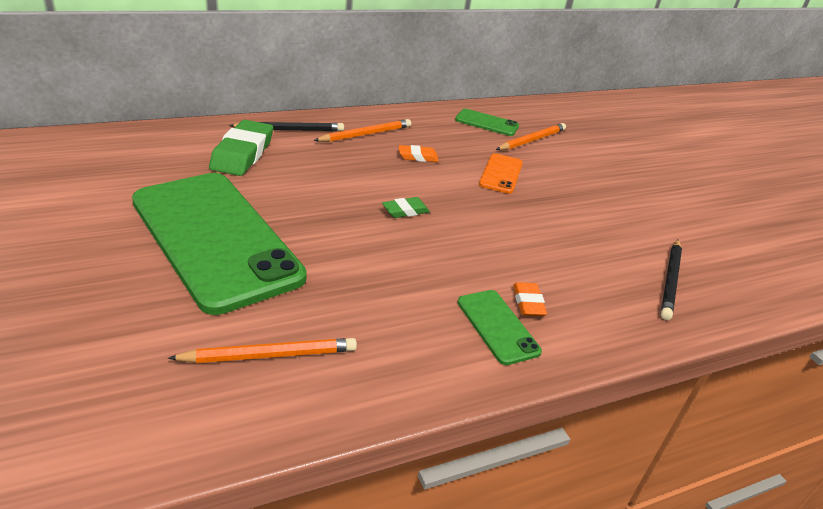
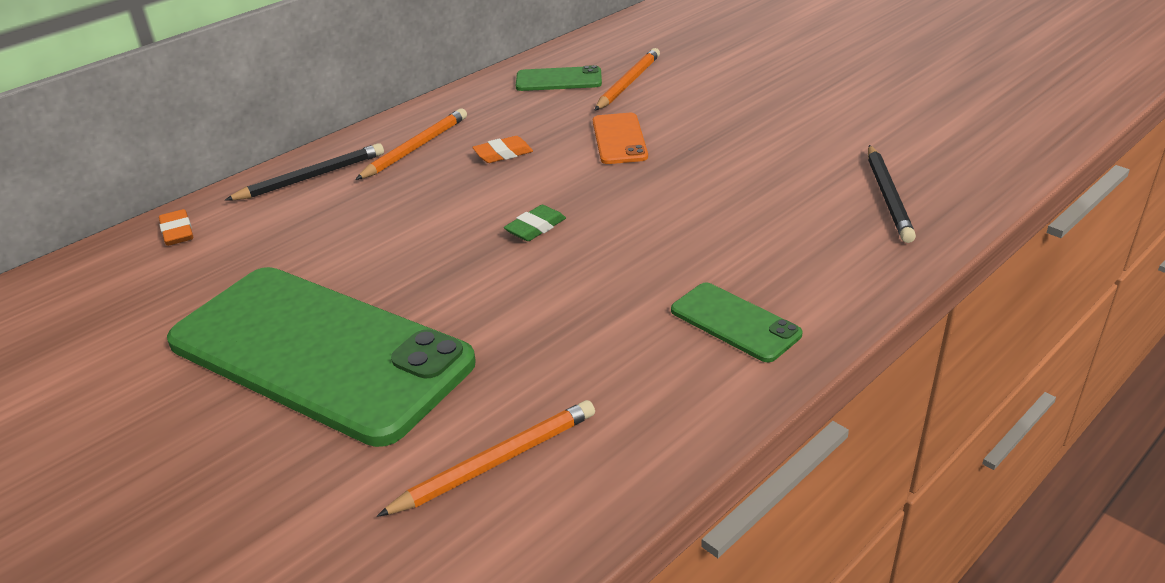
camera: 15 degrees left, 0 degrees up
green eraser [209,120,273,176] -> none
orange eraser [513,282,547,316] -> orange eraser moved to [159,209,193,246]

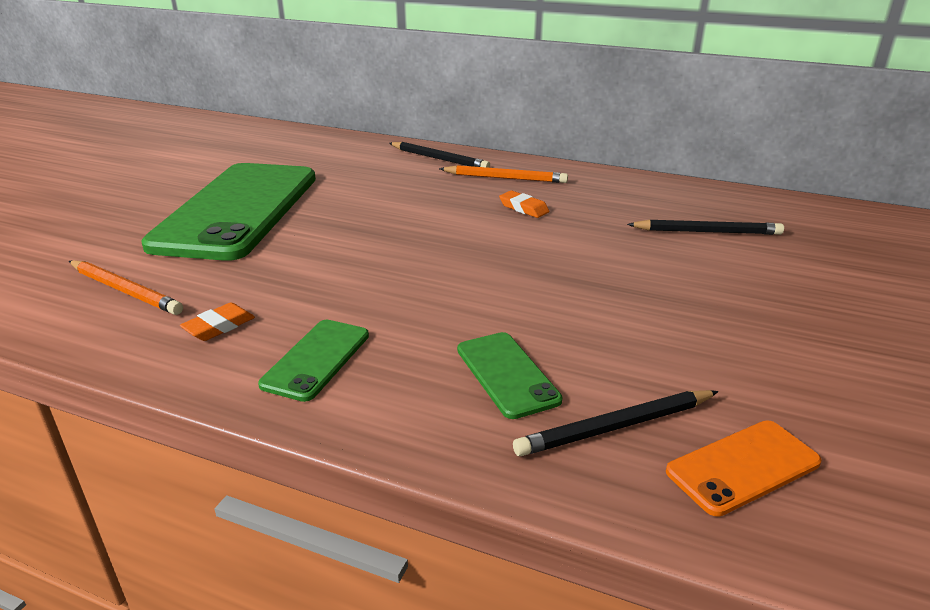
camera: 65 degrees right, 5 degrees down
orange eraser [159,209,193,246] -> orange eraser moved to [180,303,255,341]
green eraser [504,205,566,241] -> none
green phone [516,65,602,91] -> green phone moved to [457,332,563,419]
orange phone [593,113,648,164] -> orange phone moved to [666,421,822,517]
orange pencil [594,48,660,111] -> black pencil [627,219,784,235]

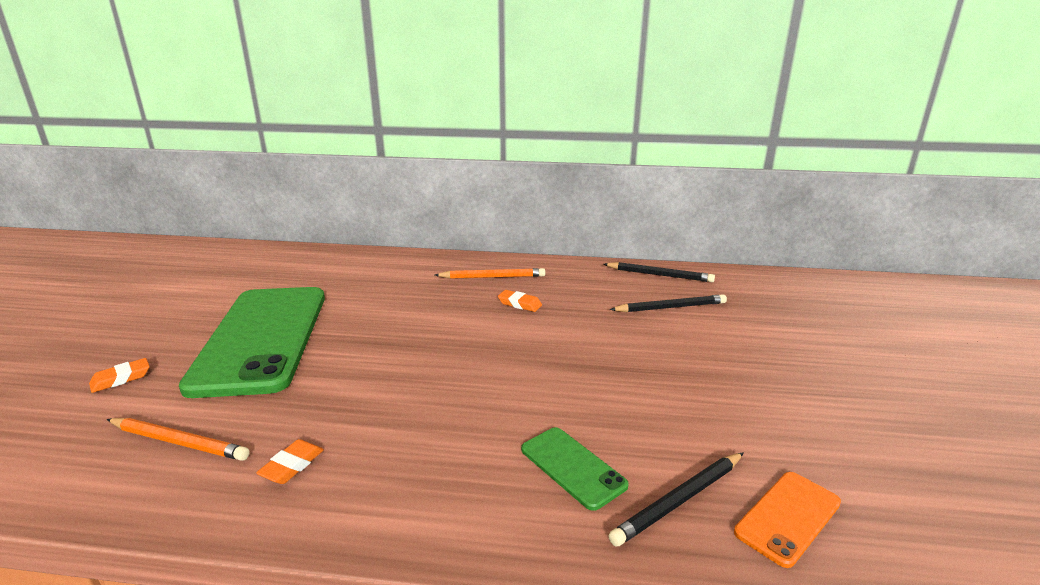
camera: 15 degrees left, 5 degrees down
green phone [258,320,369,402] -> none
black pencil [389,142,490,168] -> black pencil moved to [604,262,715,282]
none -> orange eraser [89,358,150,393]

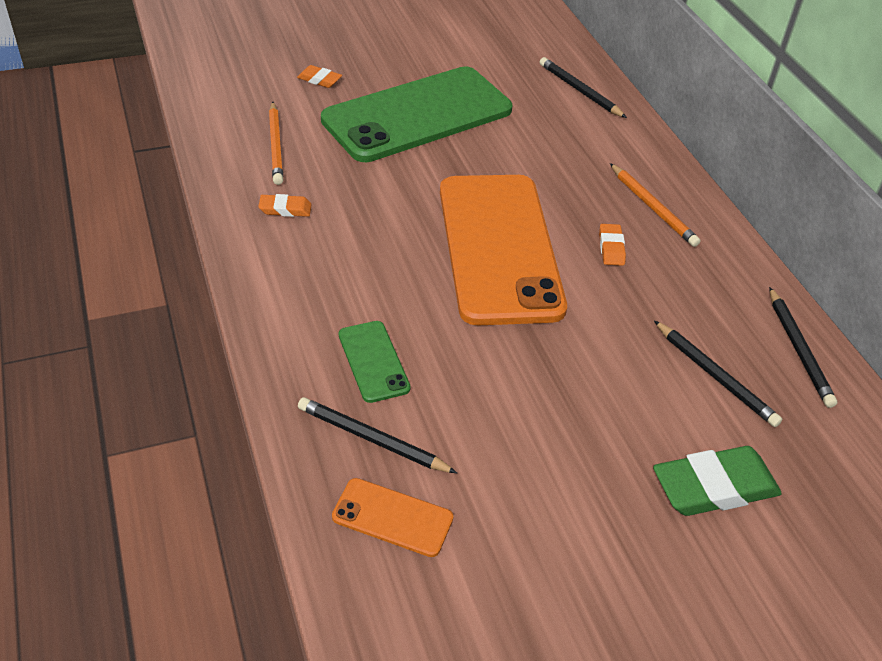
camera: 60 degrees right, 20 degrees up
green phone [521,427,629,511] -> green phone turned 45 degrees counterclockwise [339,321,411,403]
none -> orange phone [440,175,567,325]
none -> black pencil [540,57,627,118]
none -> green eraser [653,446,782,516]

